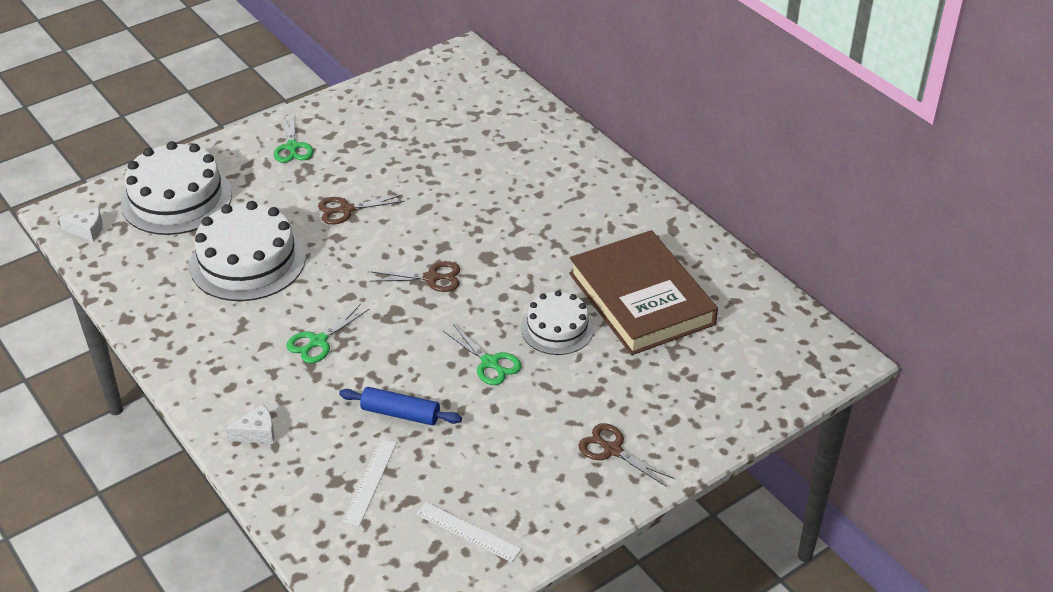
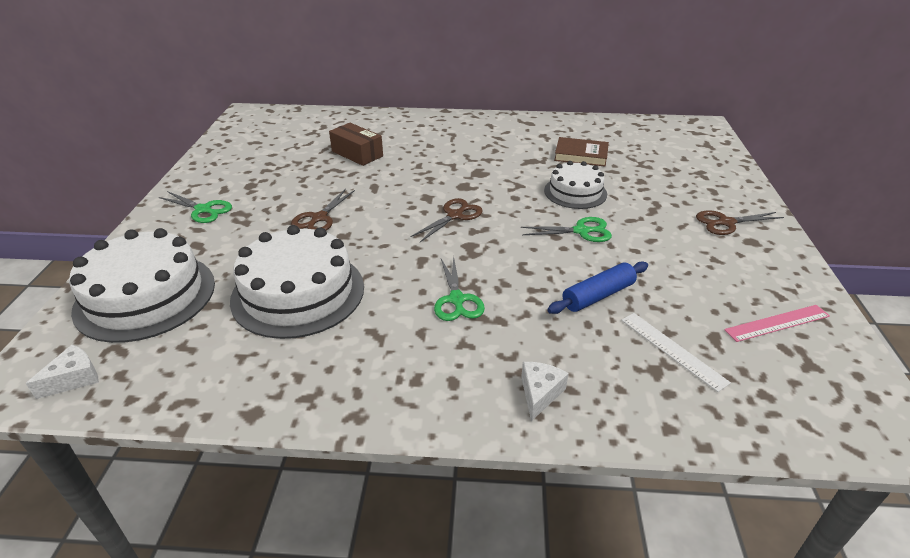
camera: 50 degrees left, 5 degrees down
white ruler [416,502,521,562] -> pink ruler [724,305,830,342]
brown book [569,230,718,355] -> brown book [554,137,609,166], size x0.48
none -> brown box [329,123,383,166]

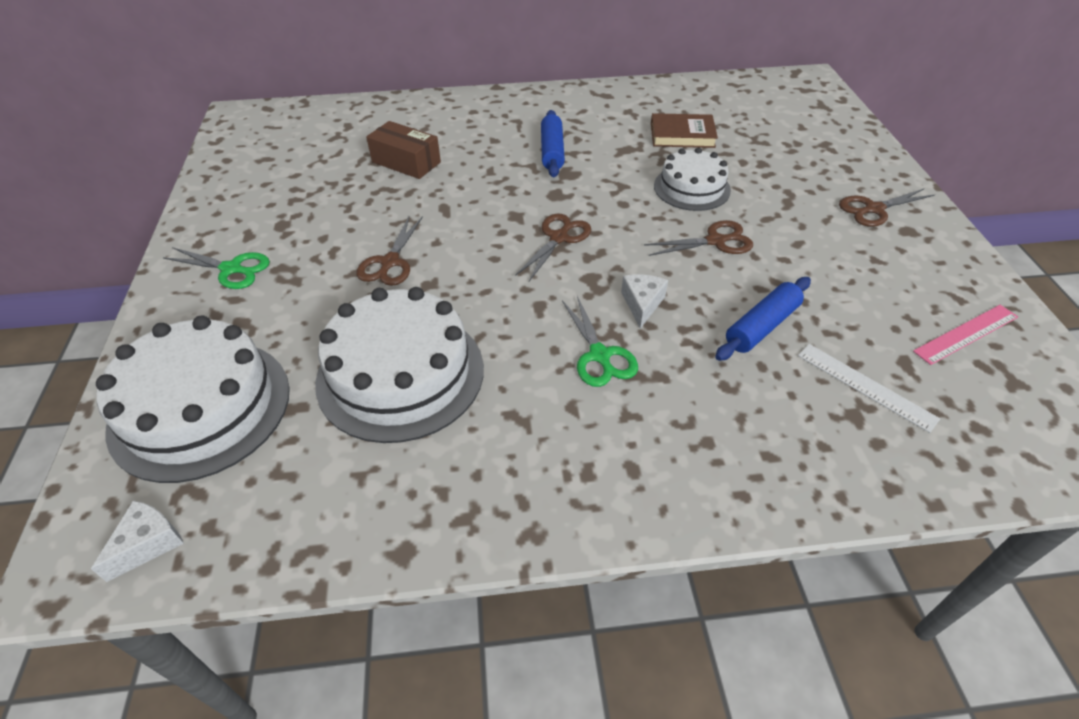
camera: 10 degrees left, 10 degrees up
green scissors [521,217,612,242] -> brown scissors [644,220,753,256]
white cheese [521,362,569,421] -> white cheese moved to [621,274,668,329]
none -> blue rolling pin [541,110,565,177]

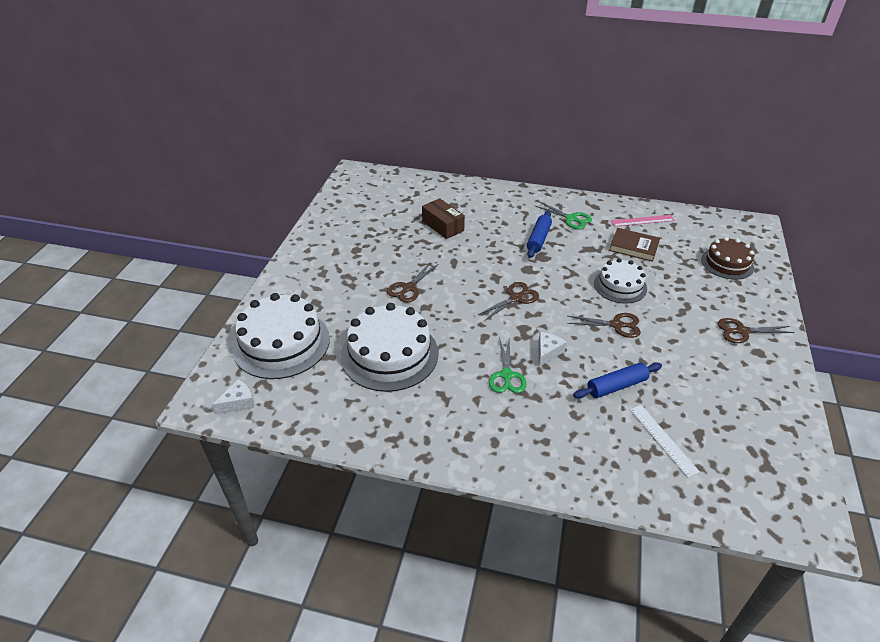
camera: 20 degrees right, 5 degrees down
green scissors [163,247,270,289] -> green scissors moved to [535,202,592,229]
pink ruler [913,305,1018,365] -> pink ruler moved to [611,215,675,227]
none -> brown cake [701,237,754,280]

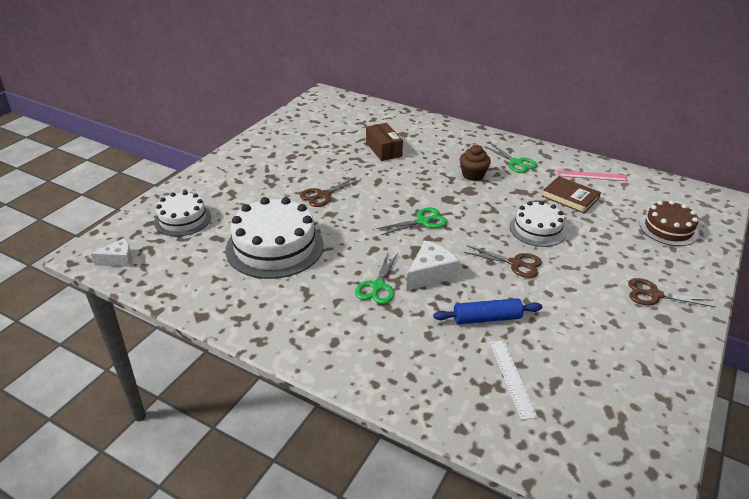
camera: 15 degrees right, 5 degrees down
white cake [232,293,330,379] -> white cake [154,191,211,236], size x0.60
brown scissors [478,282,539,320] -> green scissors [377,208,447,235]
blue rolling pin [527,211,552,258] -> brown cupcake [459,145,491,181]
white cheese [538,332,566,366] -> white cheese [406,241,459,291], size x1.51

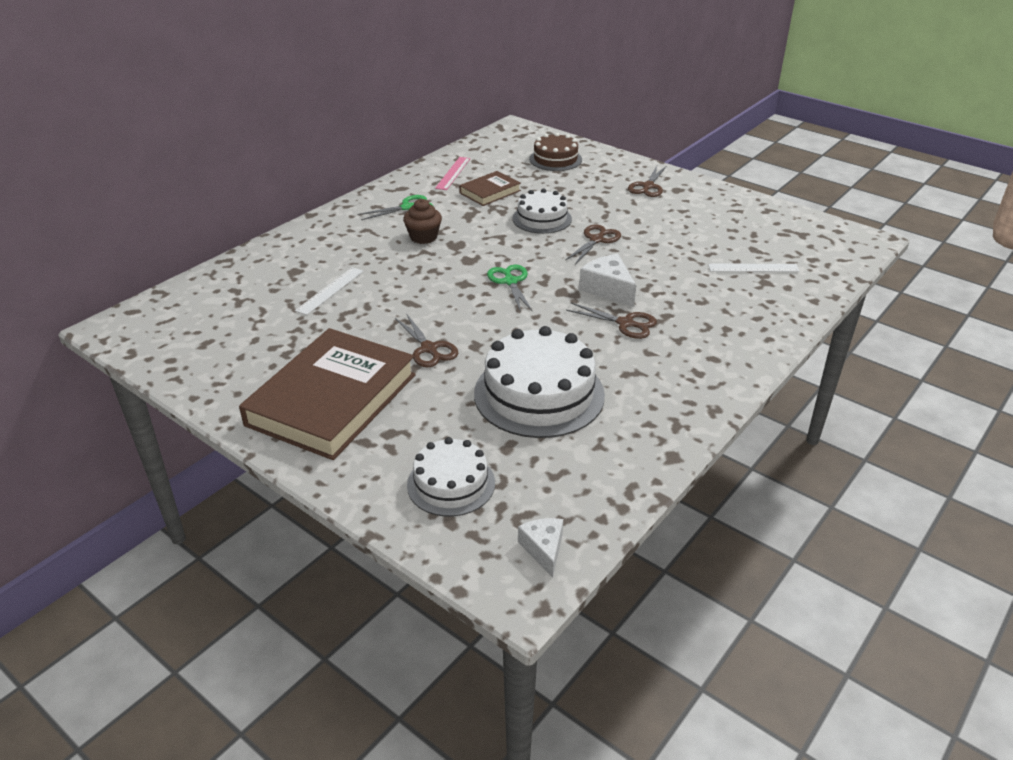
camera: 80 degrees left, 0 degrees up
green scissors [355,252,398,304] -> brown scissors [566,303,657,339]
brown box [366,123,403,161] -> white ruler [295,267,364,315]
blue rolling pin [433,298,542,324] -> none
none -> brown book [239,328,416,460]

